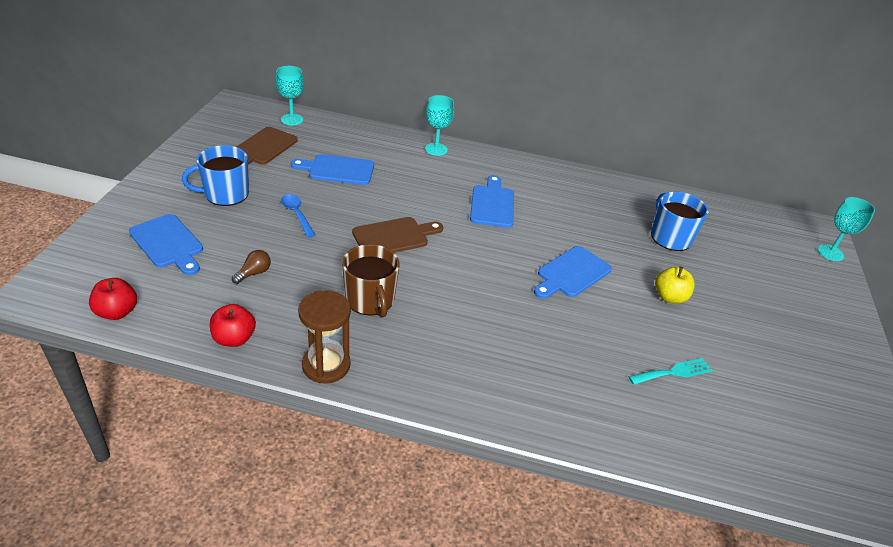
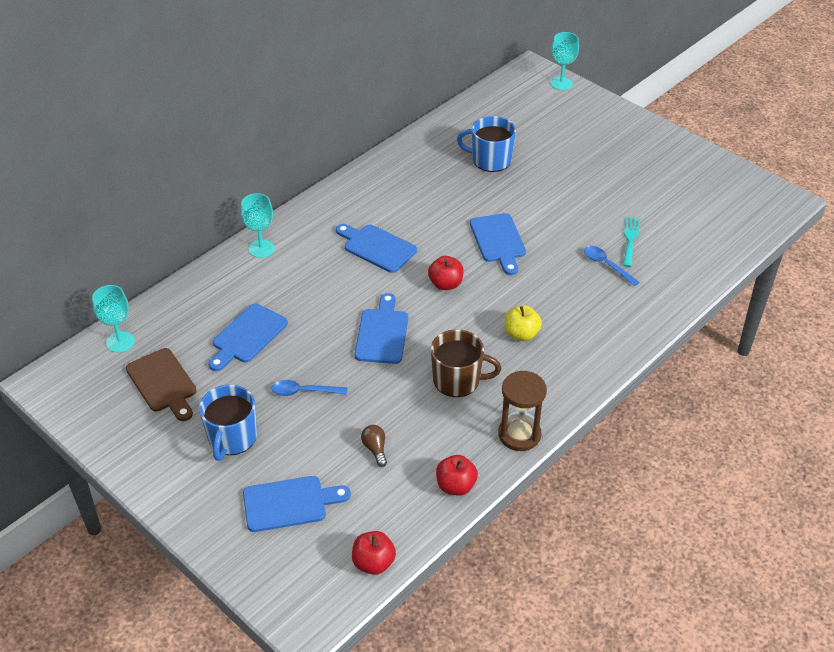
camera: 55 degrees left, 5 degrees up
brown cutting board [352,217,443,253] -> blue cutting board [355,293,408,364]
yellow apple [655,266,695,304] -> yellow apple moved to [505,305,542,341]
none -> red apple [428,256,464,290]
none -> blue spoon [584,246,640,286]

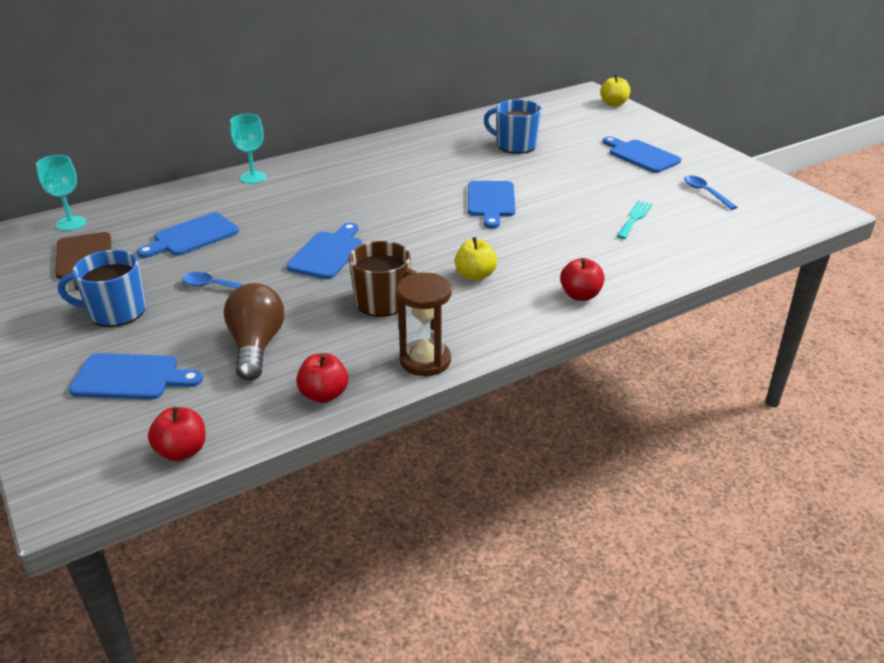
camera: 15 degrees right, 10 degrees down
blue mug [199,384,257,461] -> blue mug turned 60 degrees clockwise [58,250,146,327]
blue cutting board [336,224,417,273] -> blue cutting board moved to [603,136,681,173]
brown light bulb [361,425,387,467] -> brown light bulb [224,283,284,381], size x2.10
red apple [428,256,464,290] -> red apple moved to [560,258,605,301]
turquoise goblet [551,32,579,90] -> yellow apple [600,74,631,107]
blue spoon [584,246,640,286] -> blue spoon moved to [684,175,737,210]

